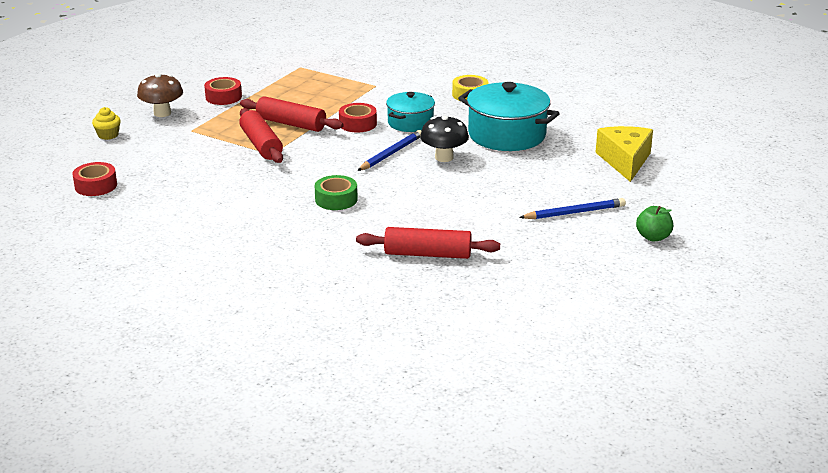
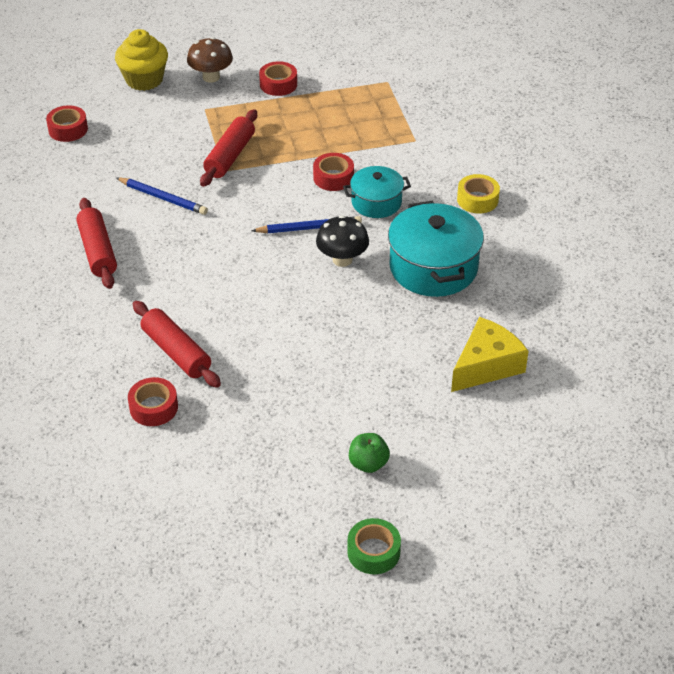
camera: 45 degrees right, 15 degrees up
yellow cupcake [92,107,121,140] -> yellow cupcake [115,29,168,91], size x1.92
red rolling pin [240,96,344,132] -> red rolling pin moved to [76,198,117,289]
green tape [315,175,358,210] -> green tape moved to [347,518,401,574]
blue pencil [519,198,626,219] -> blue pencil moved to [116,177,208,215]
none -> red tape [128,377,178,426]

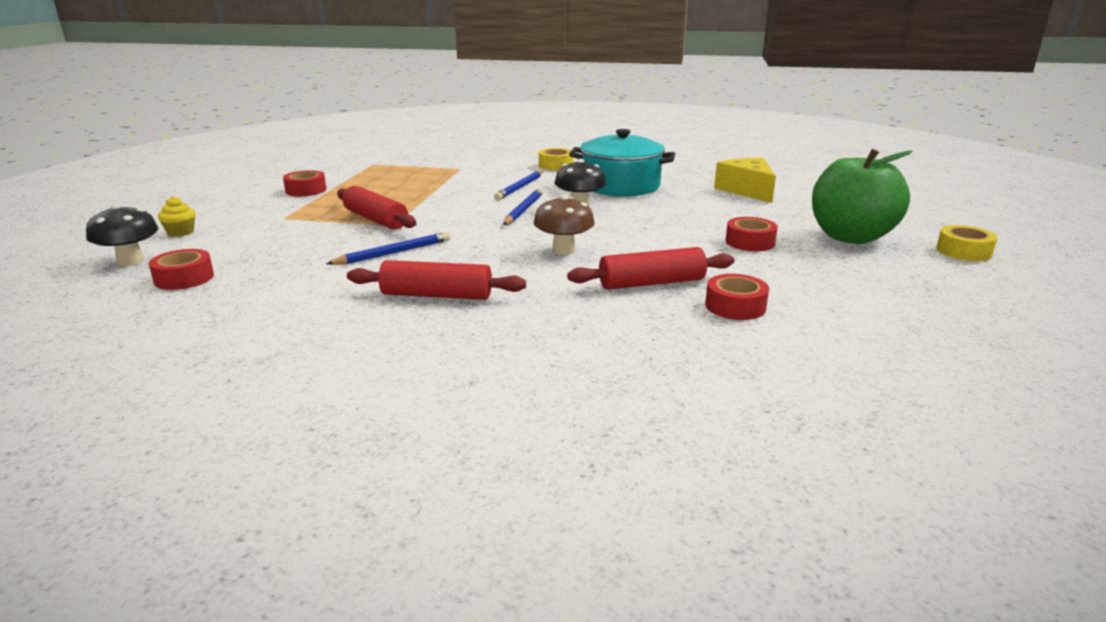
camera: 65 degrees left, 20 degrees down
yellow cupcake [115,29,168,91] -> yellow cupcake [158,196,195,237], size x0.52
brown mushroom [187,37,233,83] -> brown mushroom moved to [533,195,595,255]
red tape [313,153,354,191] -> red tape moved to [726,217,778,251]
turquoise pot [343,166,411,218] -> blue pencil [494,171,543,200]
green tape [347,518,401,574] -> yellow tape [936,225,998,261]
green apple [349,433,390,473] -> green apple [812,149,913,244], size x2.31
none -> black mushroom [86,204,159,266]

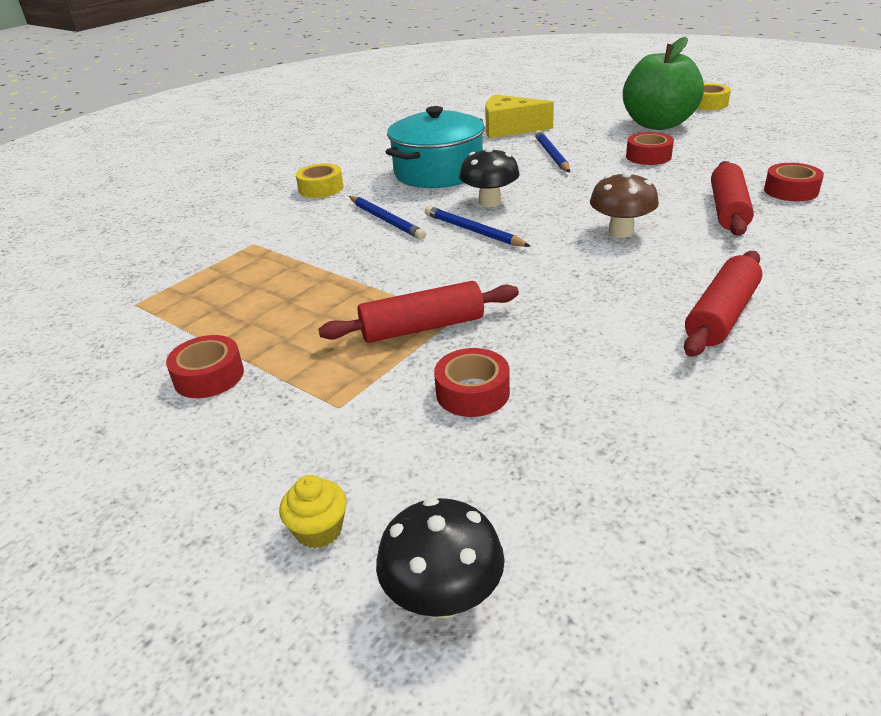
camera: 60 degrees left, 10 degrees up
red tape [149,249,214,290] -> red tape moved to [434,348,510,417]
blue pencil [326,232,450,265] -> blue pencil moved to [535,130,570,172]

